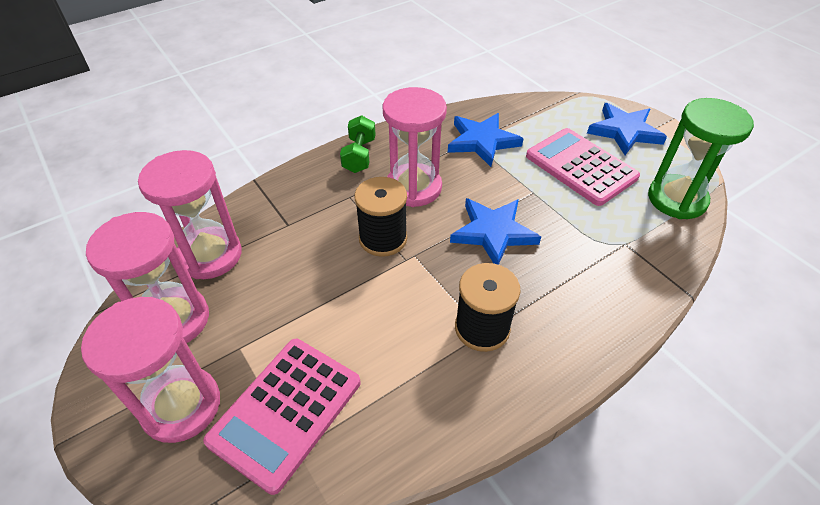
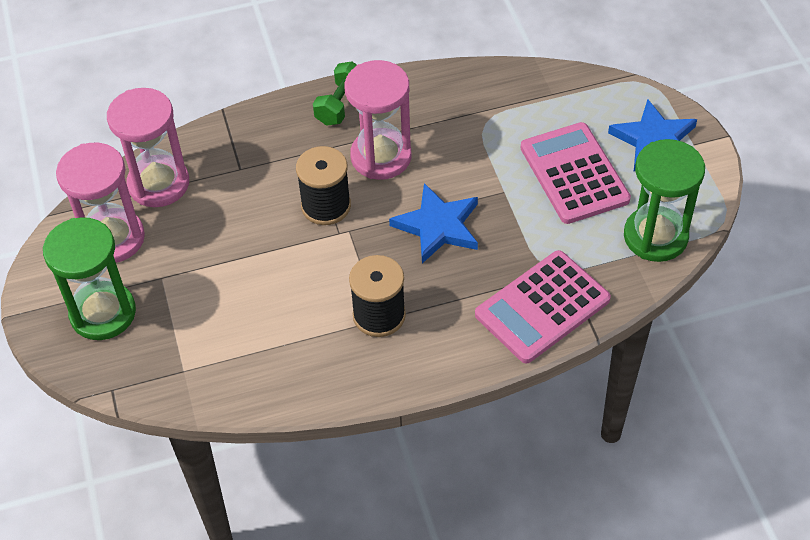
camera: 20 degrees right, 5 degrees up
pink hourglass [81,297,220,443] -> green hourglass [43,217,136,340]
pink calculator [203,339,360,495] -> pink calculator moved to [475,250,611,363]
blue star [448,113,524,167] -> none

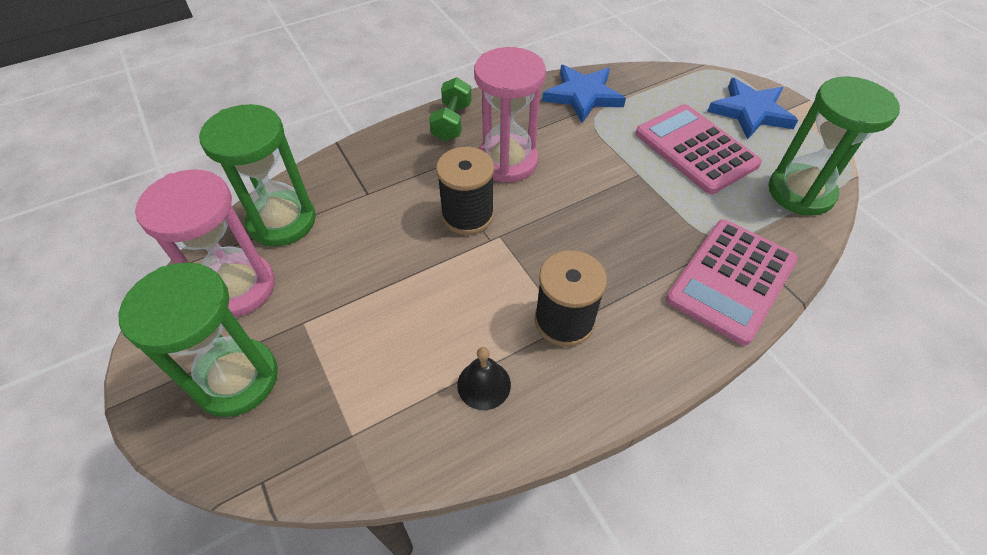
camera: 15 degrees left, 0 degrees up
pink hourglass [107,88,189,207] -> green hourglass [199,104,316,247]
blue star [389,183,478,263] -> blue star moved to [542,65,626,123]
none -> black bell [457,347,511,410]

